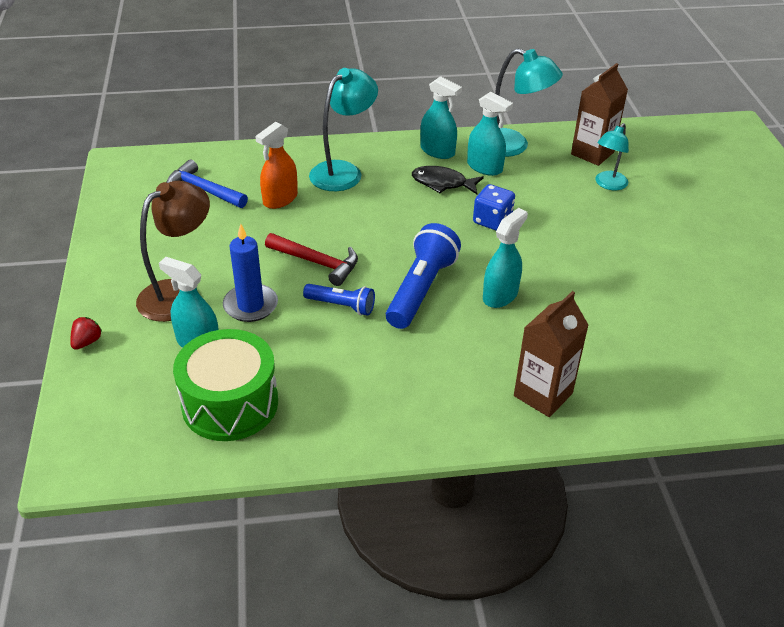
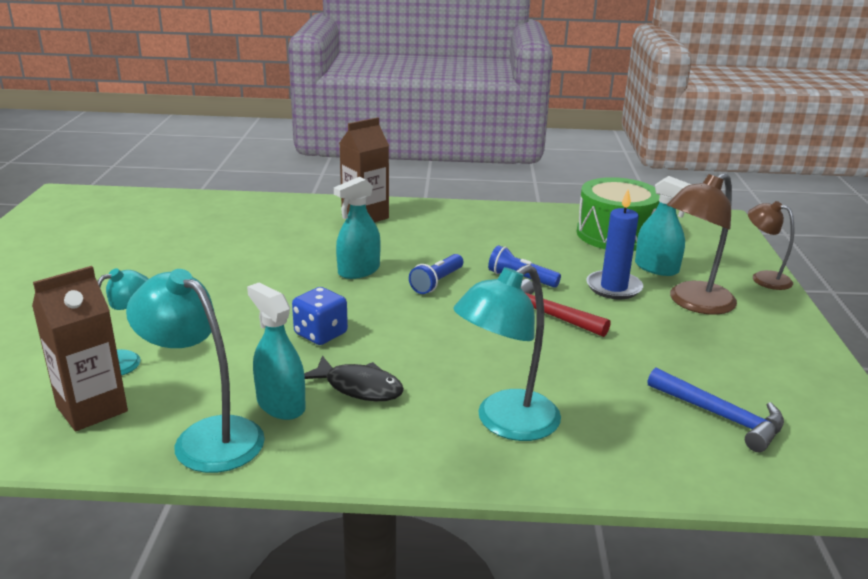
camera: 170 degrees left, 15 degrees down
red strawberry [70,317,102,350] -> brown lamp [748,201,794,290]
orange spray bottle [255,122,298,209] -> none
blue flashlight [386,223,461,329] -> blue flashlight [409,254,463,294], size x0.58
turquoise spray bottle [420,76,462,159] -> none

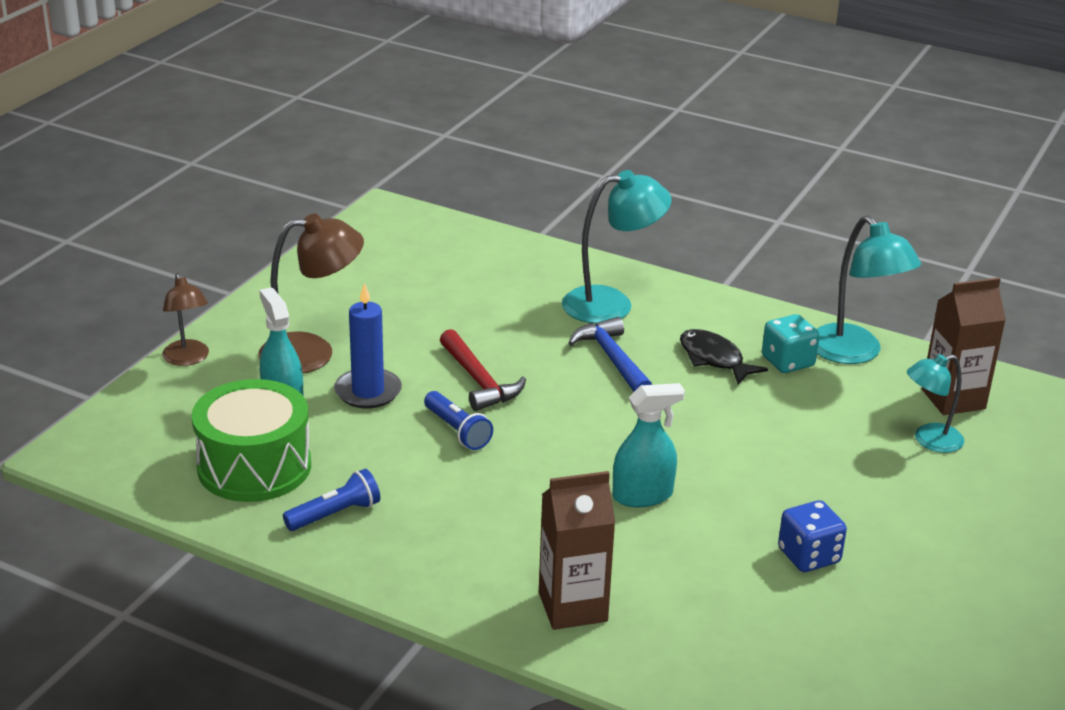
camera: 155 degrees left, 5 degrees up
turquoise spray bottle [247,282,306,420] -> turquoise dice [762,314,820,373]
blue dice [292,287,348,345] -> blue dice moved to [778,500,847,572]
blue flashlight [409,254,463,294] -> blue flashlight moved to [283,469,380,531]
blue hammer [648,368,784,452] -> blue hammer moved to [568,317,652,392]

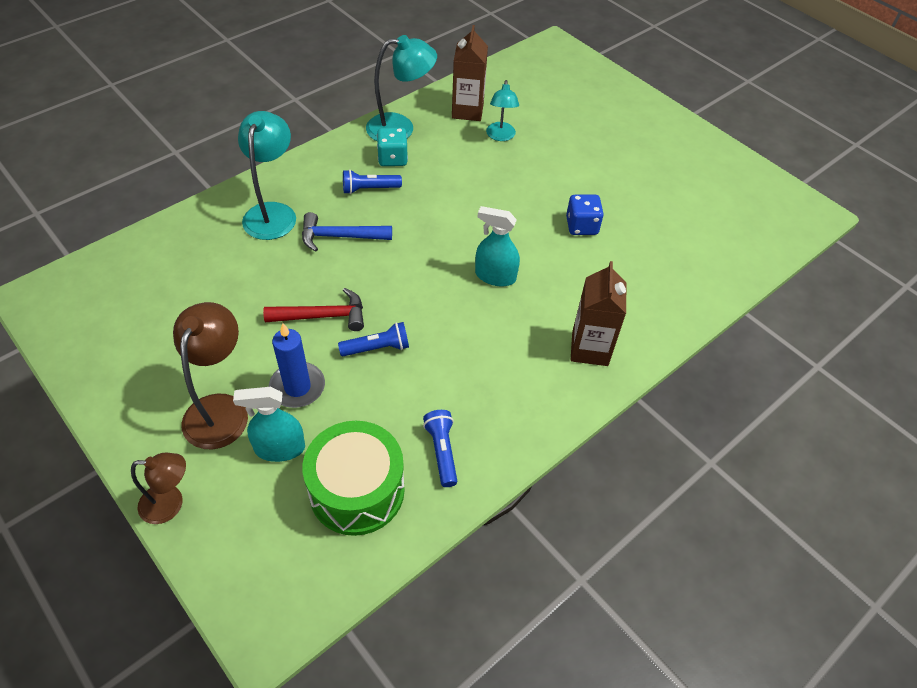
camera: 70 degrees left, 20 degrees up
turquoise spray bottle [612,383,685,507] -> turquoise spray bottle turned 75 degrees counterclockwise [475,206,520,286]
black fish [680,329,768,385] -> blue flashlight [343,169,402,194]

